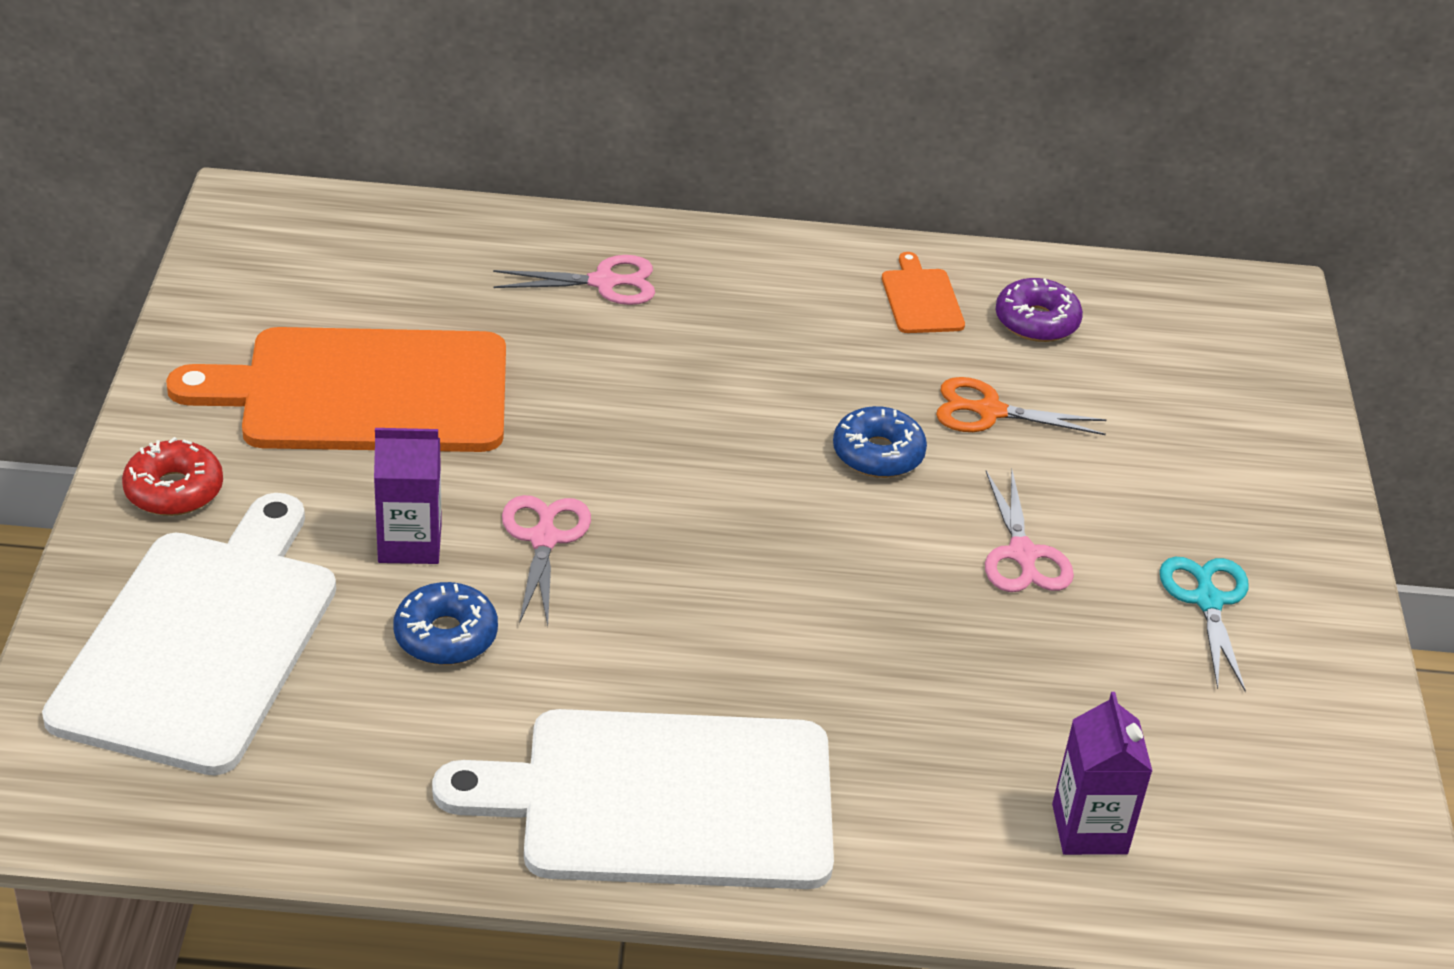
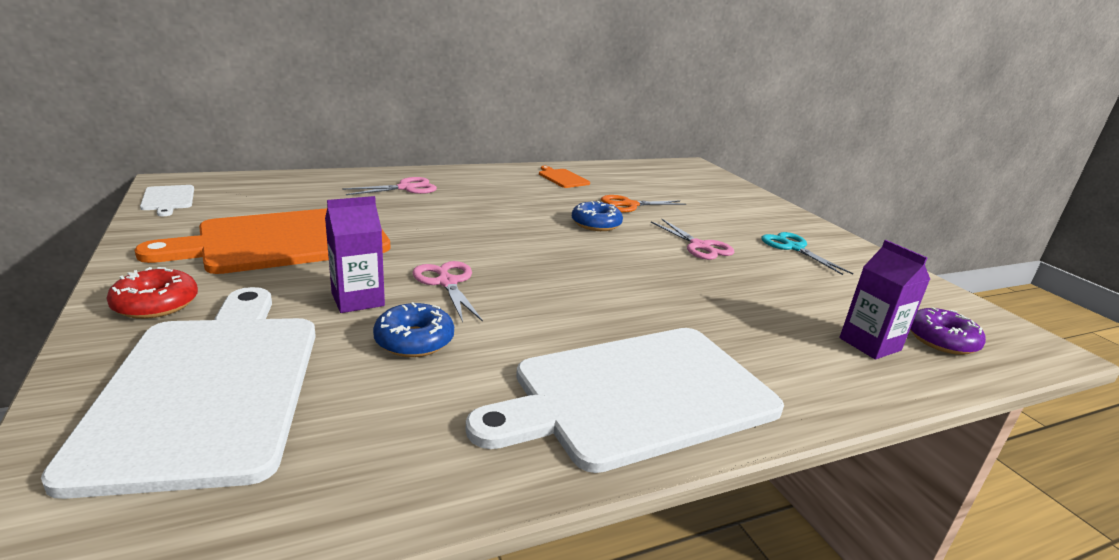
camera: 25 degrees left, 15 degrees down
purple donut [995,278,1083,342] -> purple donut moved to [910,307,986,355]
none -> white cutting board [140,185,194,216]

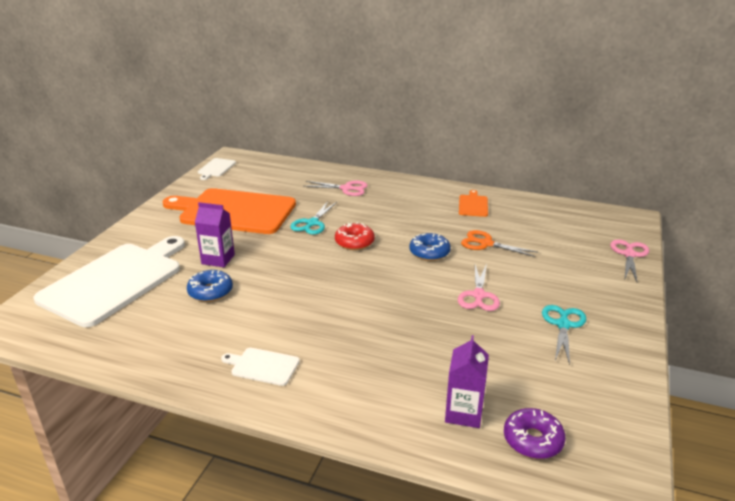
camera: 45 degrees right, 5 degrees up
red donut [106,267,198,319] -> red donut moved to [335,222,375,250]
pink scissors [412,261,483,322] -> pink scissors moved to [610,239,649,282]
white cutting board [466,328,784,473] -> white cutting board [221,348,300,386], size x0.41
none -> turquoise scissors [290,201,337,235]

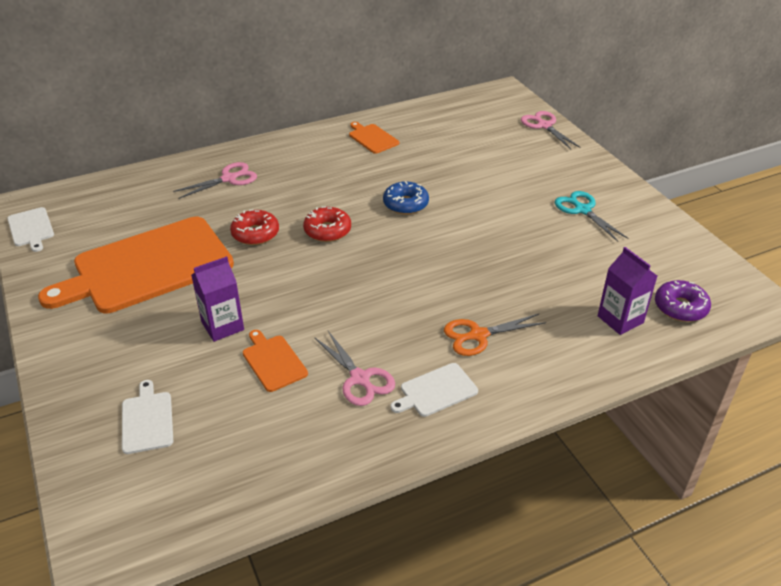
camera: 45 degrees left, 10 degrees up
white cutting board [34,236,185,327] -> white cutting board [122,380,173,454], size x0.41
blue donut [187,270,233,302] -> orange cutting board [243,330,308,392]
turquoise scissors [290,201,337,235] -> red donut [230,209,279,245]
pink scissors [458,264,500,311] -> pink scissors moved to [315,331,395,406]
orange scissors [461,230,537,257] -> orange scissors moved to [444,314,546,356]

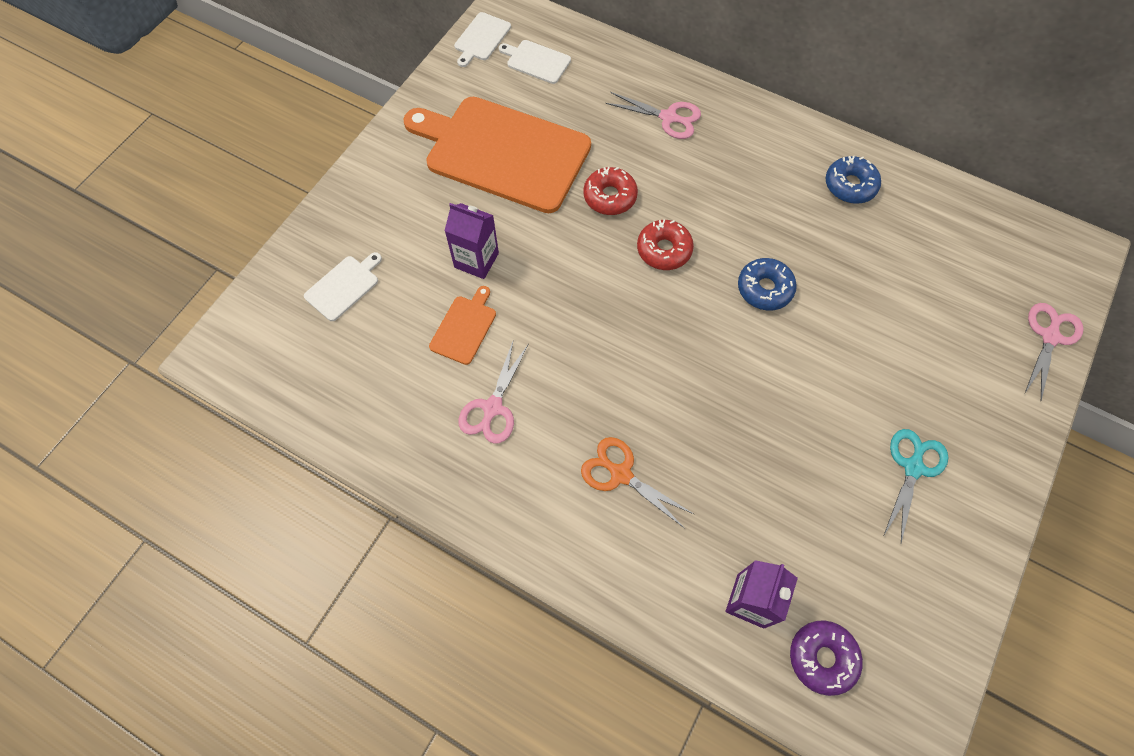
camera: 55 degrees right, 25 degrees up
orange cutting board [349,122,399,154] -> blue donut [826,155,881,204]
white cutting board [390,363,478,417] -> white cutting board moved to [499,40,571,84]

